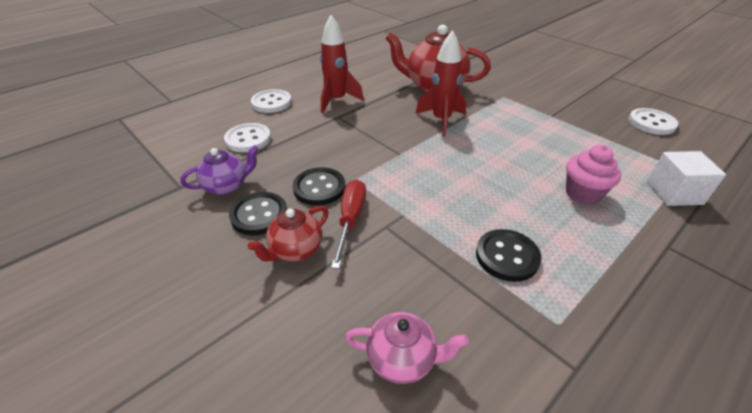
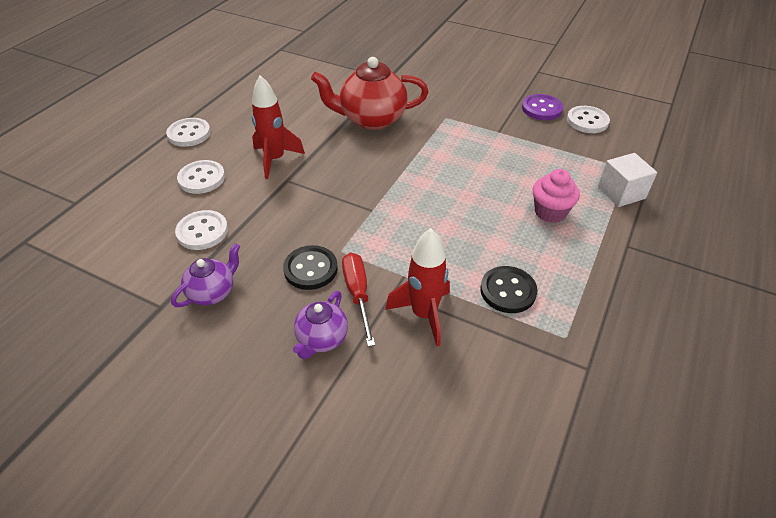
camera: 20 degrees left, 5 degrees up
black button [229,192,287,235] -> none
red teapot [248,206,329,262] -> purple teapot [293,291,348,359]
pink teapot [345,312,469,384] -> none
red rocket [415,30,466,137] -> red rocket moved to [385,228,450,347]
none -> white button [166,118,211,147]
none -> purple button [522,94,563,120]

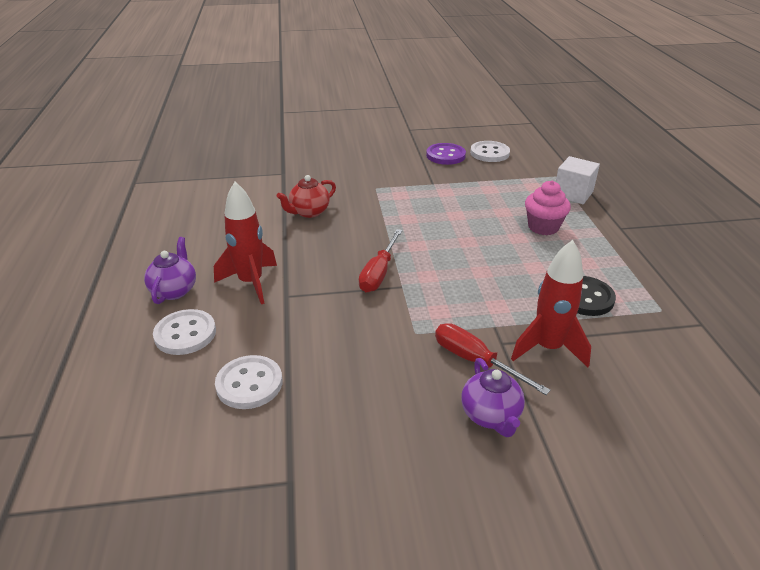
camera: 35 degrees left, 10 degrees down
white button [166,118,211,147] -> none
purple teapot [171,243,240,307] -> purple teapot moved to [144,237,196,304]
black button [283,245,338,290] -> none
red teapot [311,57,428,130] -> red teapot [276,175,336,218], size x0.55
none -> red screwdriver [359,229,403,292]

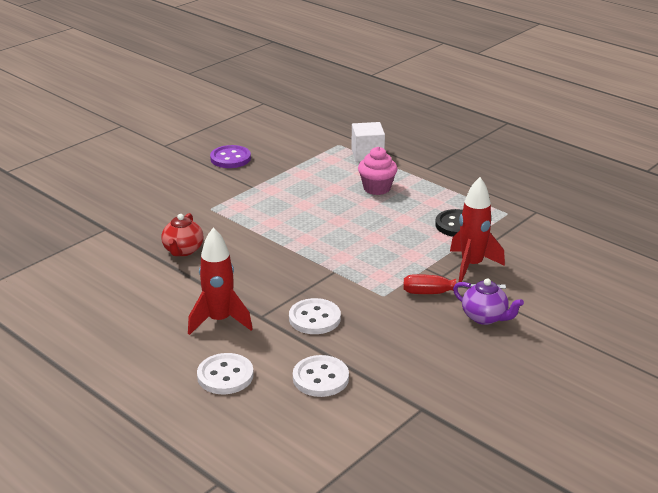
camera: 40 degrees left, 5 degrees down
purple teapot [144,237,196,304] -> none
red screwdriver [359,229,403,292] -> none
white button [470,141,510,162] -> white button moved to [289,298,341,334]

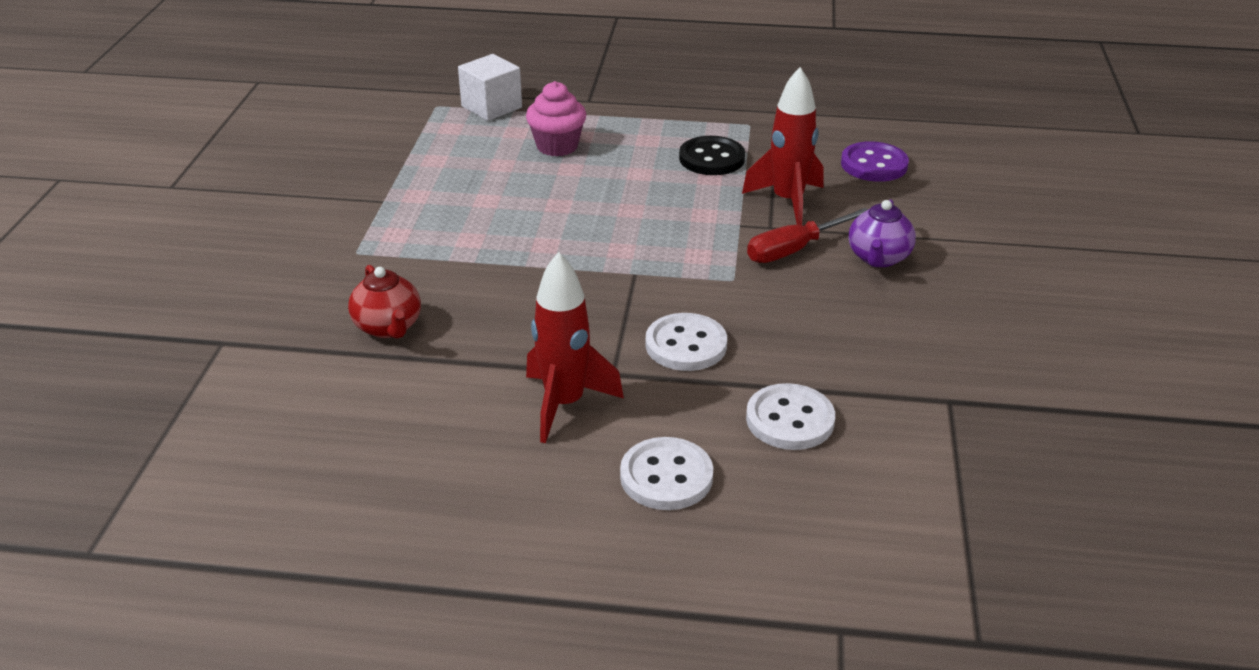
camera: 35 degrees left, 5 degrees up
purple button [210,145,251,168] -> purple button moved to [841,141,909,182]
purple teapot [453,278,524,325] -> purple teapot turned 105 degrees clockwise [849,199,916,267]

